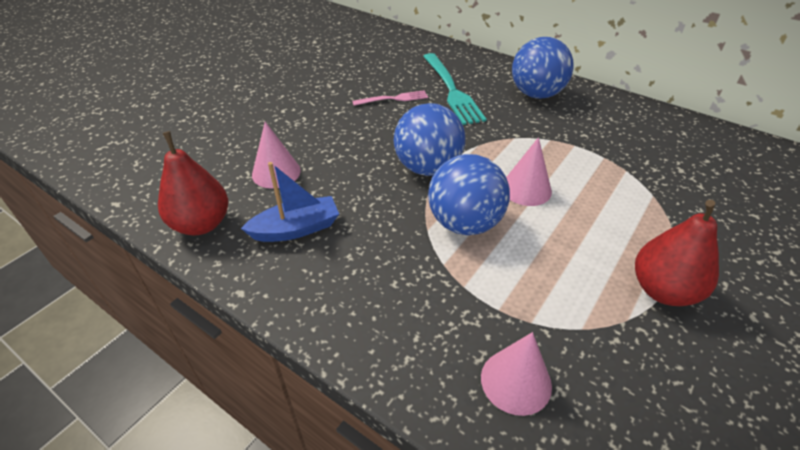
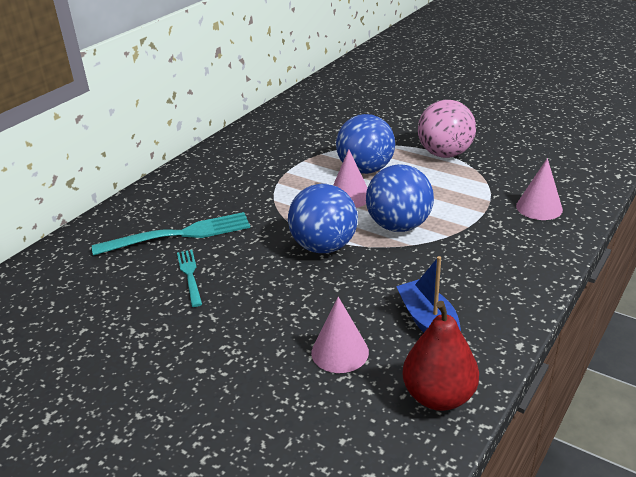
camera: 90 degrees left, 10 degrees down
pink fork [352,90,428,106] -> turquoise fork [177,250,202,307]
blue ball [512,37,574,99] -> blue ball moved to [336,114,395,174]
red pear [635,200,719,306] -> pink ball [418,100,476,158]

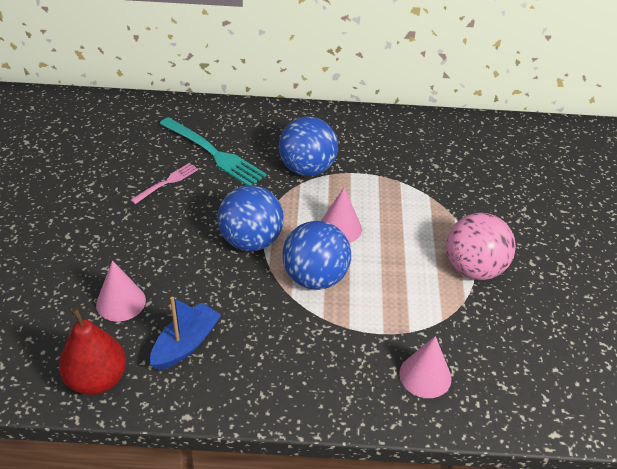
camera: 55 degrees right, 10 degrees up
turquoise fork [177,250,202,307] -> pink fork [130,163,198,204]
blue ball [336,114,395,174] -> blue ball moved to [279,116,338,176]

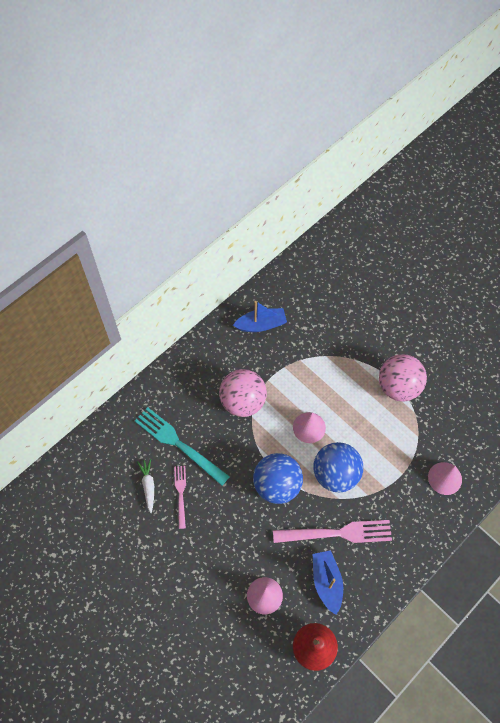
camera: 45 degrees left, 20 degrees up
turquoise fork [159,117,267,185] -> turquoise fork turned 135 degrees counterclockwise [135,407,230,486]
blue ball [279,116,338,176] -> pink ball [219,369,267,417]
none -> white carrot [137,459,154,513]
none -> blue boat [233,301,287,332]
none -> pink fork [273,520,392,543]

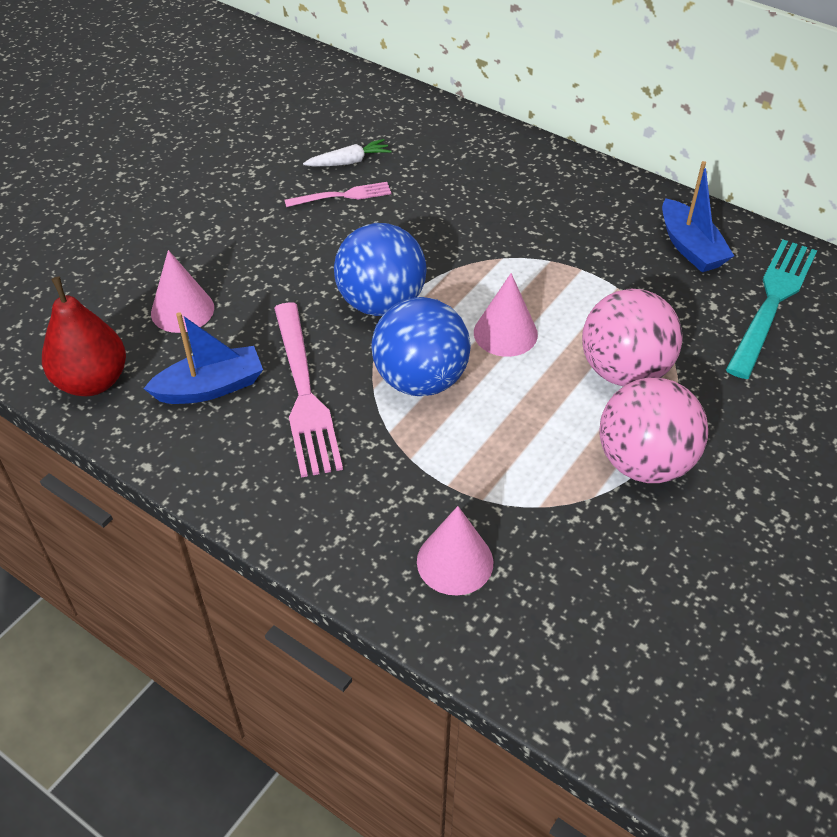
camera: 80 degrees right, 15 degrees down
turquoise fork [135,407,230,486] -> turquoise fork moved to [726,240,817,379]
pink ball [219,369,267,417] -> pink ball moved to [582,289,683,386]

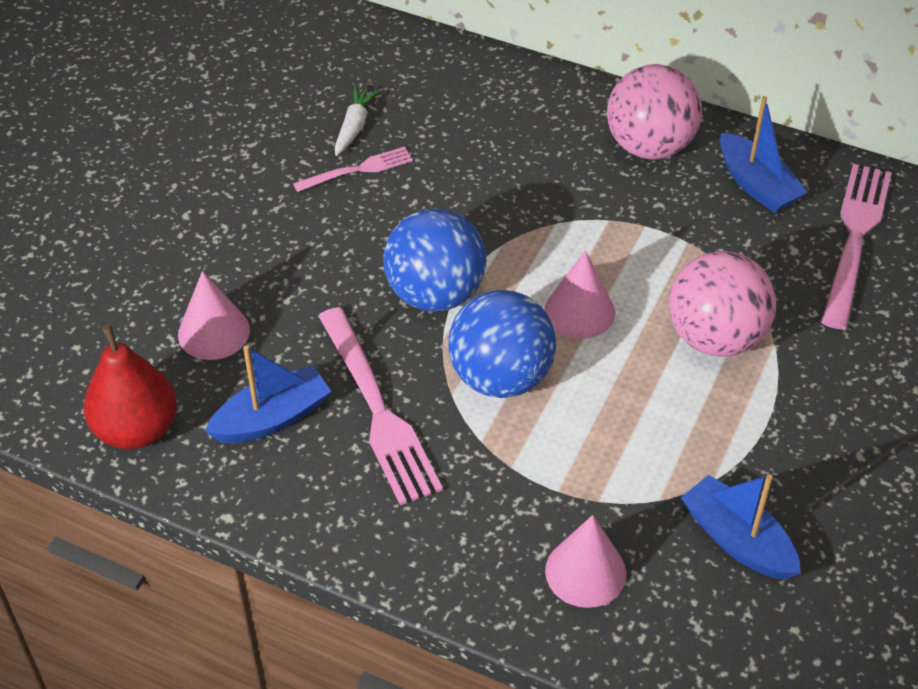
camera: 10 degrees left, 0 degrees up
white carrot [303,139,391,166] -> white carrot turned 45 degrees counterclockwise [335,86,380,156]
pink ball [599,378,708,483] -> pink ball moved to [607,64,702,159]
turquoise fork [726,240,817,379] -> pink fork [821,164,892,330]
none -> blue boat [681,474,801,580]

